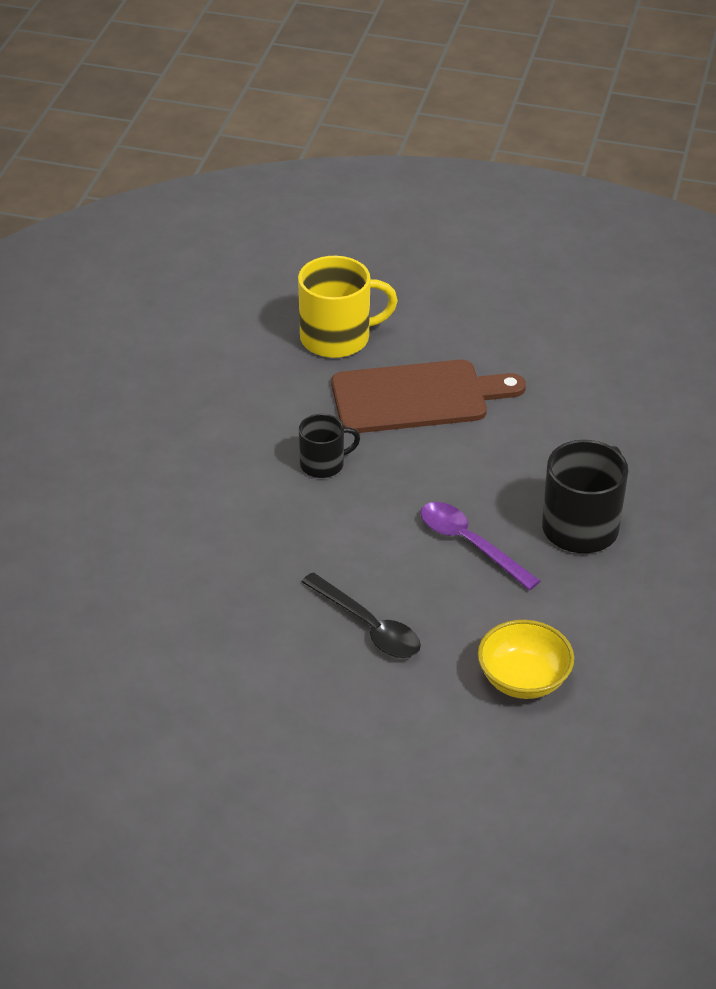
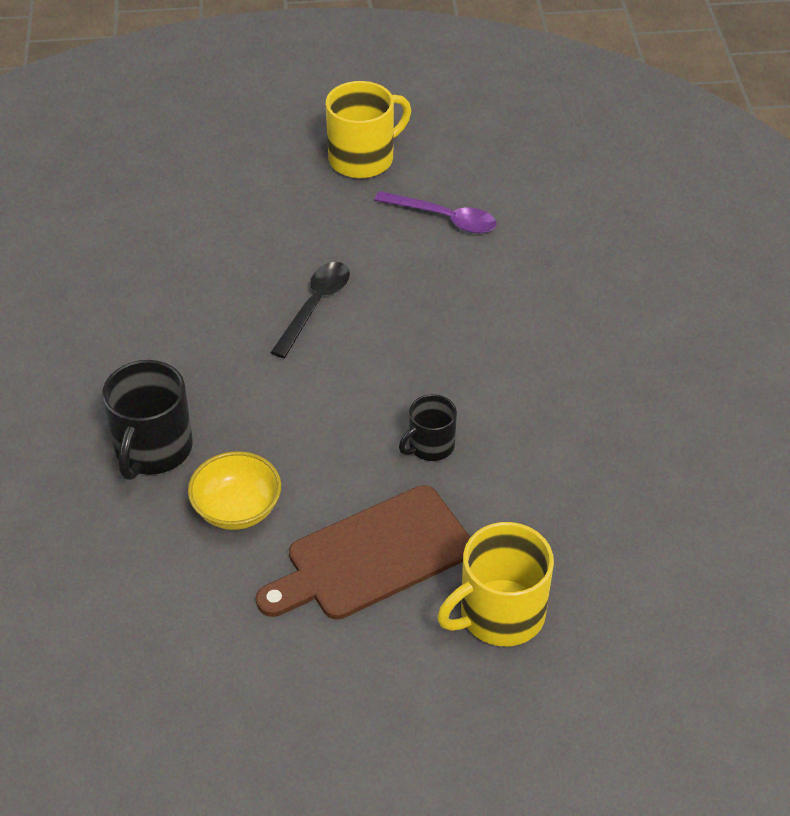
camera: 160 degrees right, 5 degrees up
black spoon [301,572,421,658] -> black spoon turned 90 degrees clockwise [270,262,350,358]
purple spoon [420,502,540,590] -> purple spoon moved to [374,191,497,234]
yellow bowl [478,620,574,699] -> yellow bowl moved to [188,451,281,530]
none -> yellow mug [326,81,411,178]

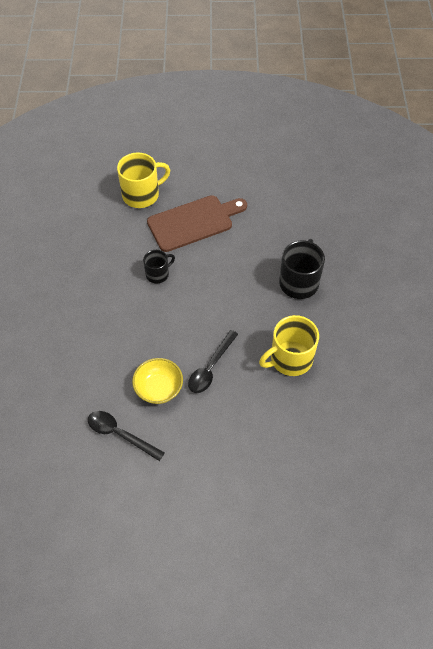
camera: 175 degrees left, 10 degrees up
yellow bowl [188,451,281,530] -> yellow bowl moved to [132,358,183,404]
yellow mug [326,81,411,178] -> yellow mug moved to [259,315,319,376]
purple spoon [374,191,497,234] -> black spoon [88,411,165,461]

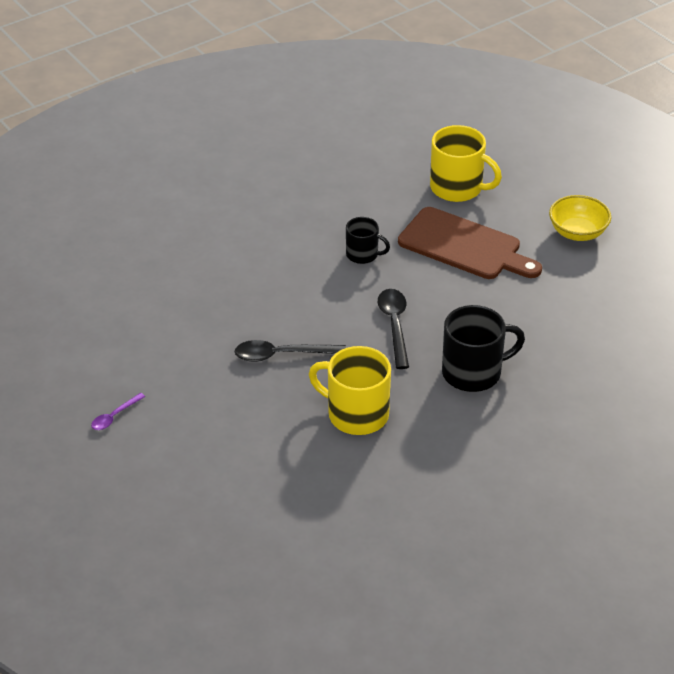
camera: 55 degrees right, 15 degrees down
black spoon [88,411,165,461] -> black spoon moved to [378,289,409,369]
yellow bowl [132,358,183,404] -> yellow bowl moved to [549,195,611,241]
none -> purple spoon [91,393,145,430]

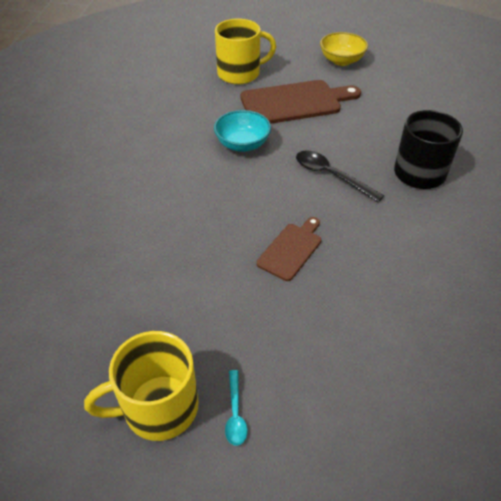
camera: 45 degrees left, 5 degrees up
purple spoon [91,393,145,430] -> turquoise spoon [225,370,247,446]
black spoon [235,340,346,362] -> brown cutting board [257,217,321,281]
yellow mug [309,346,391,435] -> yellow mug moved to [84,331,199,441]
black mug [346,217,390,264] -> turquoise bowl [214,110,271,152]

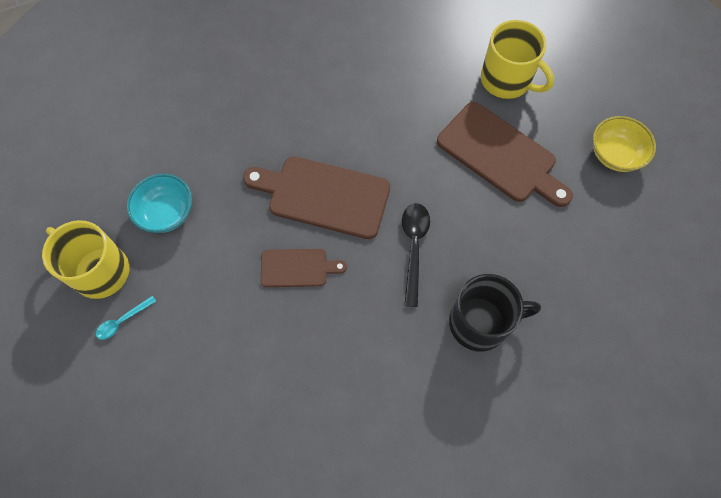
camera: 55 degrees right, 20 degrees up
turquoise bowl [214,110,271,152] -> turquoise bowl moved to [127,174,192,233]
none -> brown cutting board [243,156,390,239]

